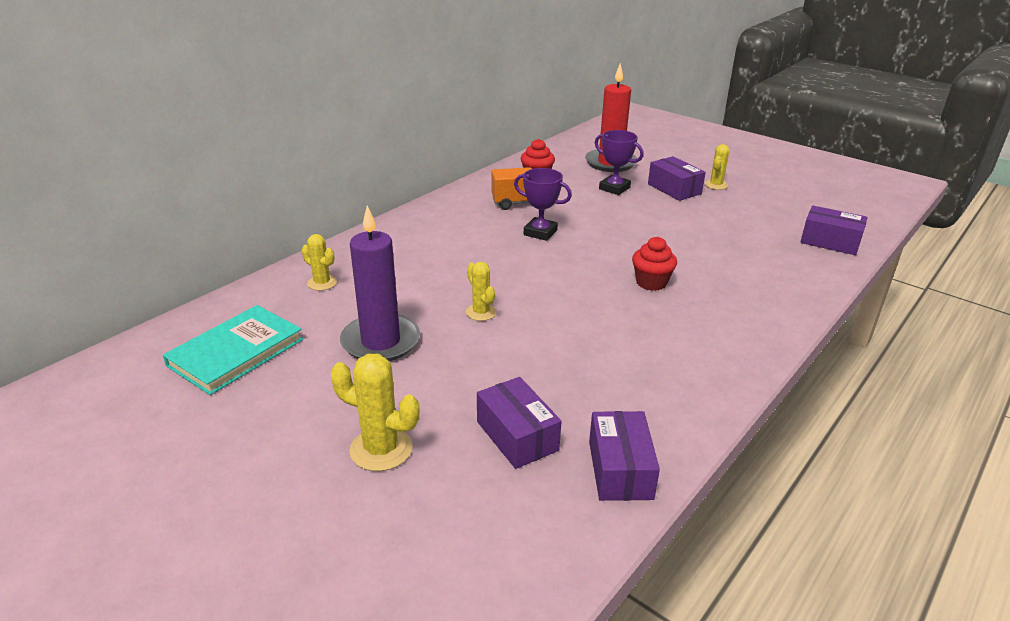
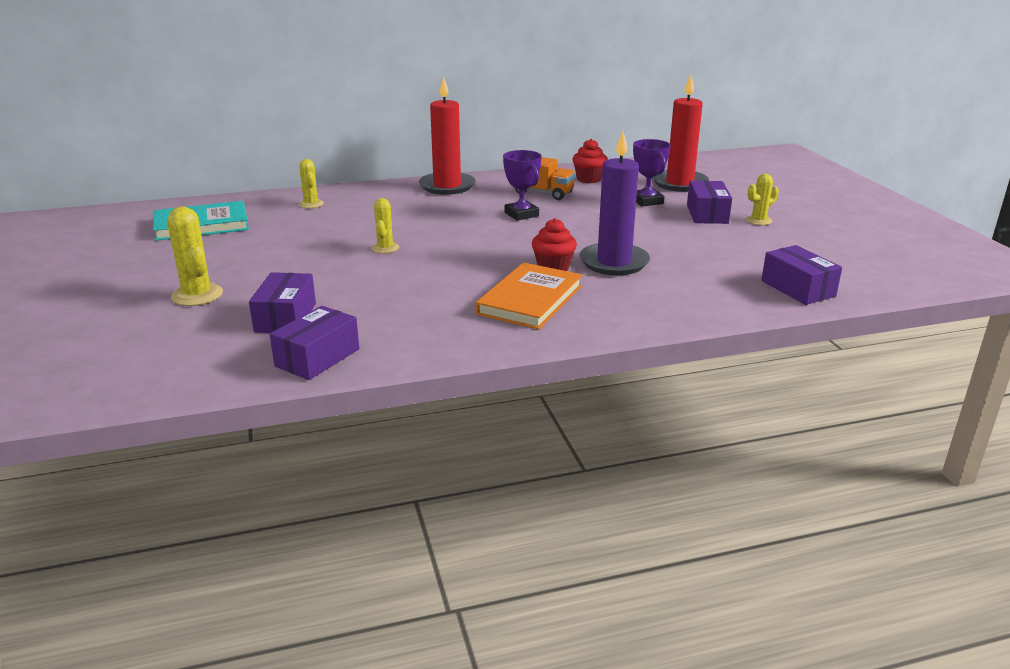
camera: 35 degrees right, 5 degrees down
purple candle [340,206,420,361] -> purple candle moved to [579,132,650,275]
none -> red candle [419,77,475,195]
none -> orange book [476,262,582,329]

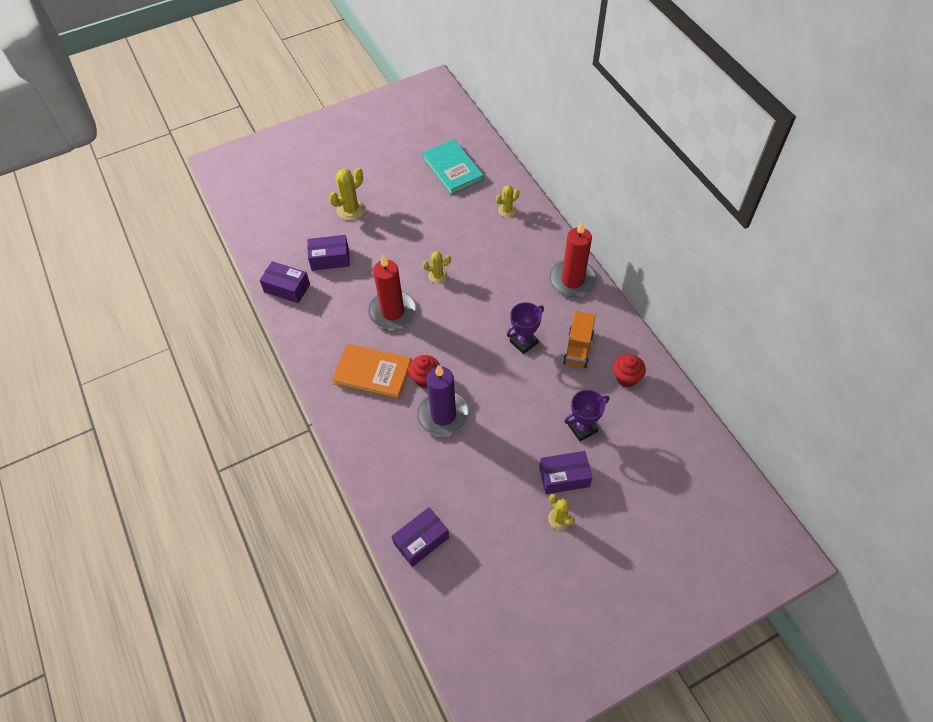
camera: 80 degrees right, 30 degrees up
red candle [652,75,709,192] -> red candle moved to [368,255,416,329]

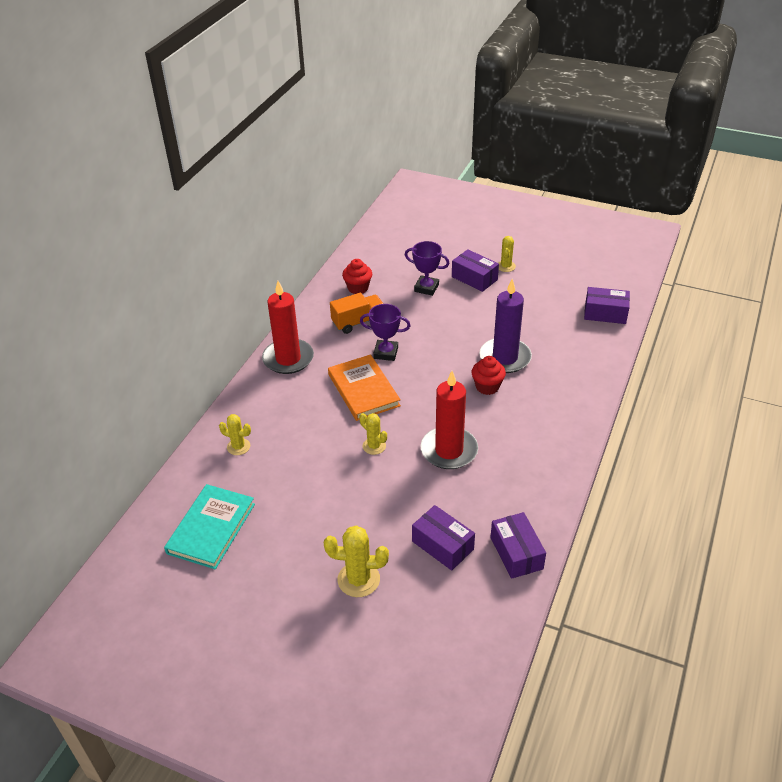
camera: 130 degrees left, 15 degrees down
orange book [332,344,412,400] -> orange book moved to [328,354,401,421]

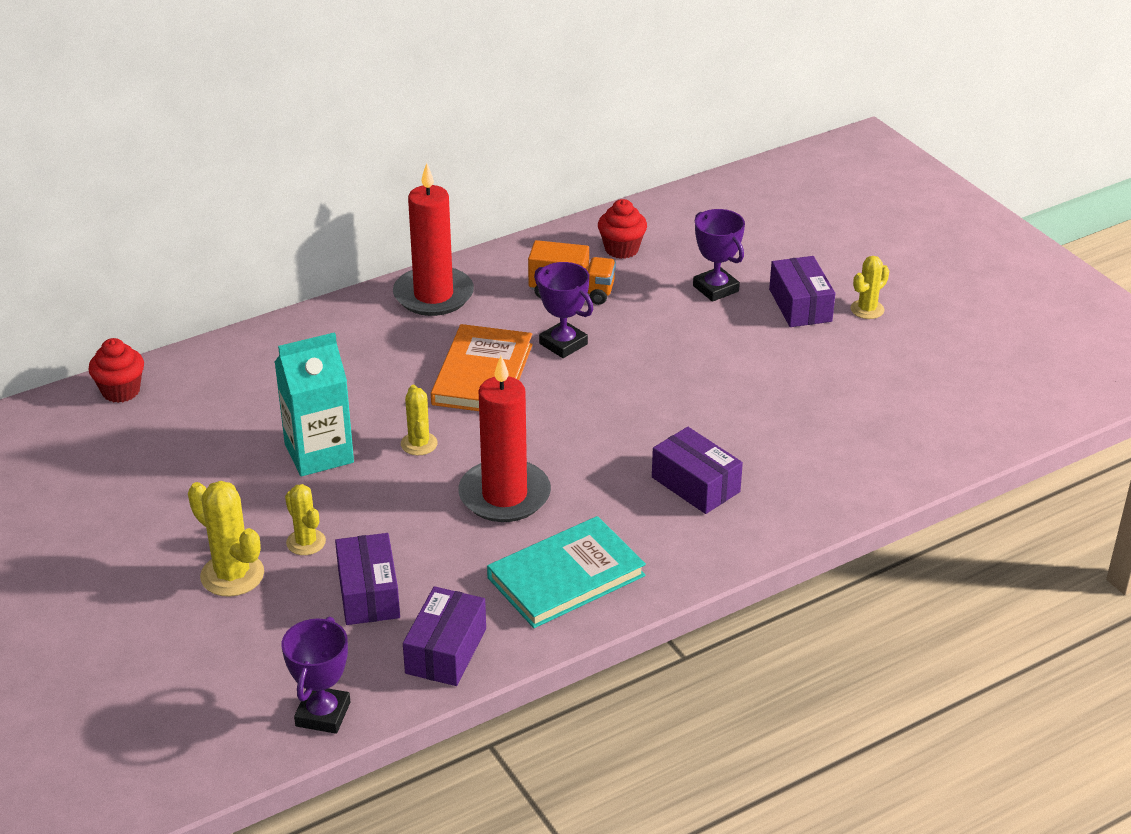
camera: 35 degrees right, 5 degrees down
turquoise book [164,484,255,569] -> turquoise book moved to [487,516,646,628]
yellow cactus [219,414,251,455] -> yellow cactus moved to [285,484,326,555]
red cupcake [471,356,506,395] -> red cupcake moved to [88,338,144,403]
purple candle [479,279,532,373] -> none
purple box [584,287,630,324] -> purple box moved to [652,427,743,514]
none -> turquoise carton [275,332,354,476]
none -> purple trophy [282,616,350,734]

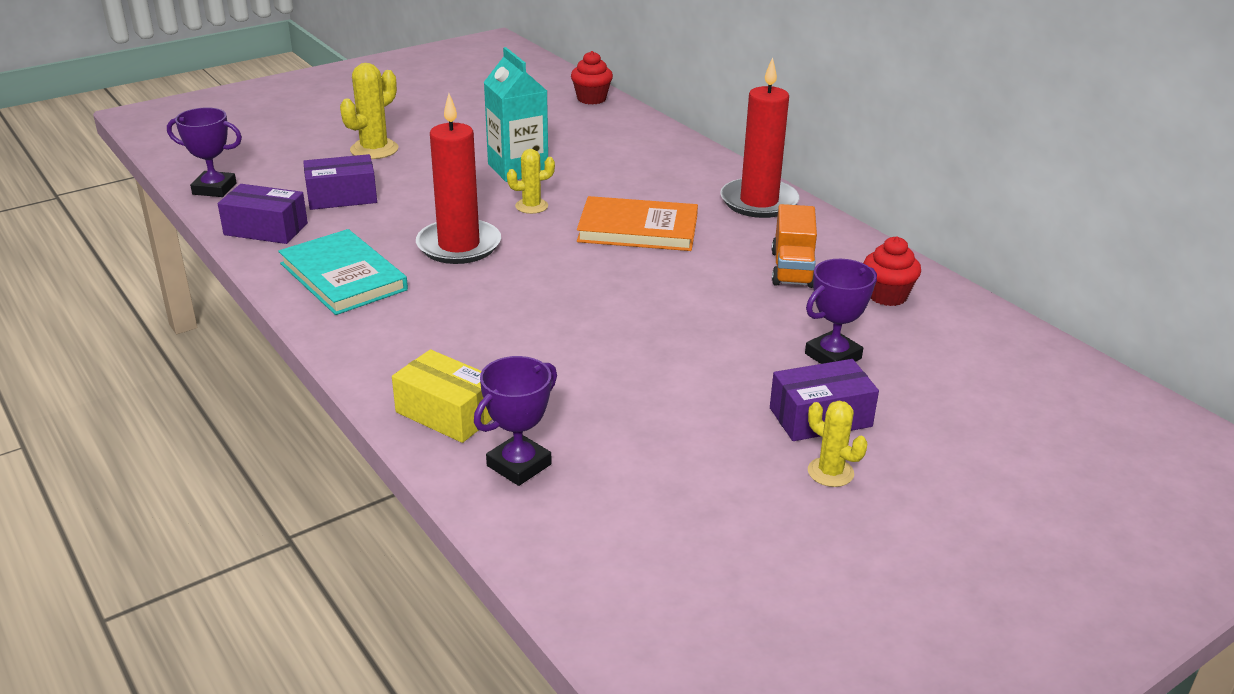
camera: 85 degrees right, 5 degrees down
yellow cactus [285,484,326,555] -> none
purple trophy [534,262,593,358] -> purple trophy moved to [474,356,557,486]
purple box [652,427,743,514] -> none
none -> yellow box [392,349,492,443]

